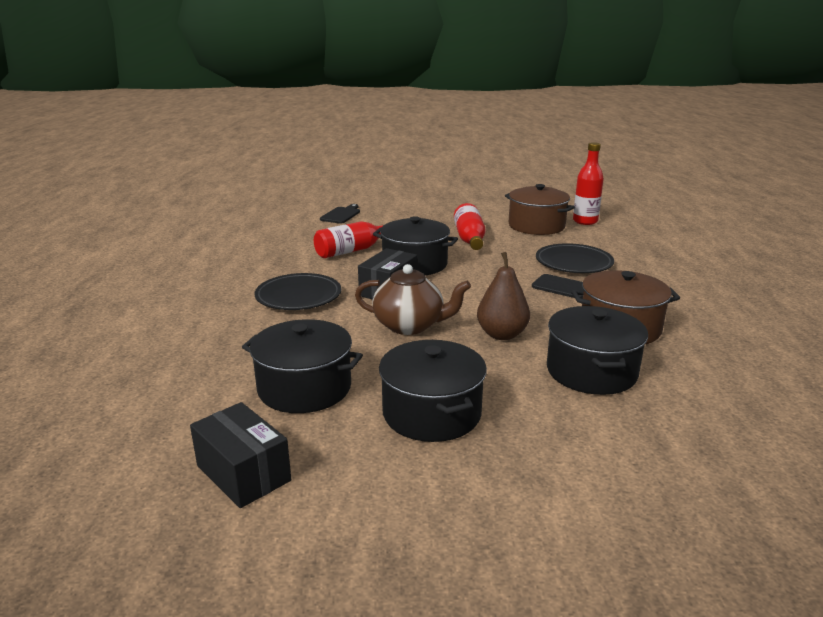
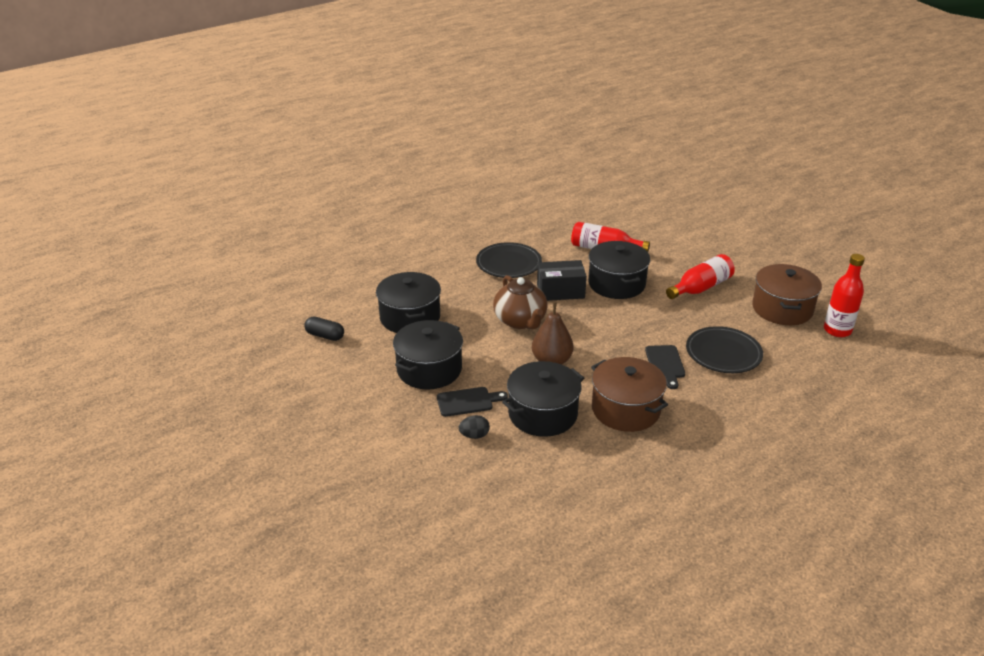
camera: 55 degrees right, 10 degrees up
black box [190,402,291,508] -> black capsule [304,316,344,341]
black cutting board [320,204,360,224] -> black cutting board moved to [437,387,508,417]
none -> black egg [459,415,490,439]

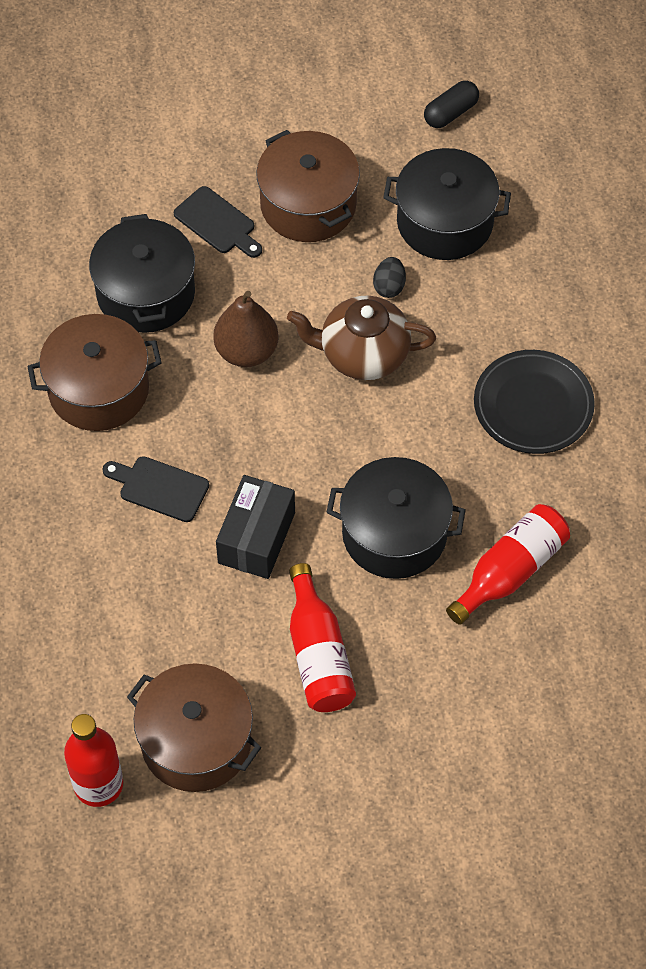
camera: 115 degrees right, 25 degrees up
black pot [393,320,463,389] -> brown pot [256,130,360,242]
black cutting board [437,387,508,417] -> black cutting board turned 60 degrees counterclockwise [174,186,262,258]
black egg [459,415,490,439] -> black egg moved to [373,257,406,298]
black box [537,260,587,301] -> black box moved to [216,475,295,579]
black plate [686,326,763,373] -> none

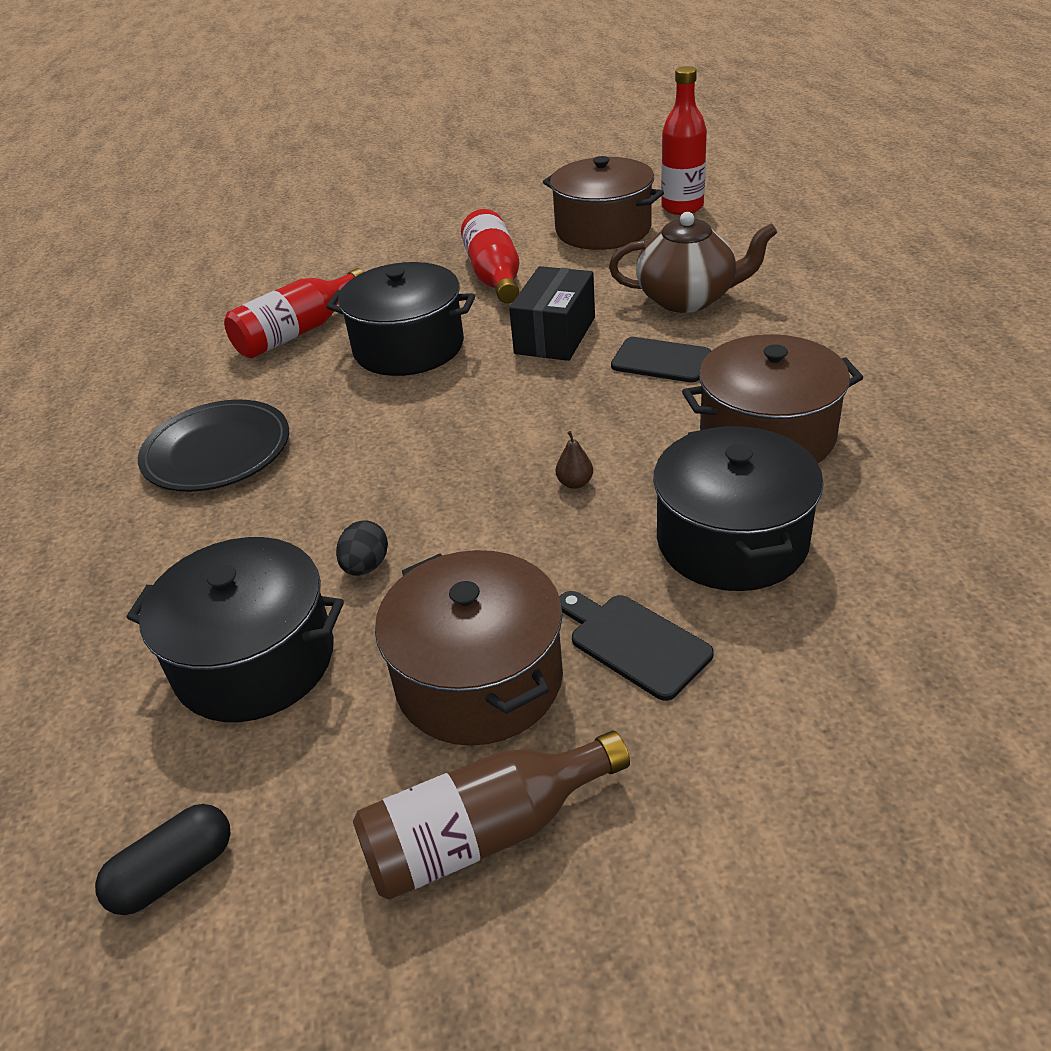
camera: 175 degrees left, 20 degrees down
brown pear [213,291,279,367] -> brown pear [556,431,593,489], size x0.42
brown teapot [287,296,436,380] -> brown teapot moved to [609,212,777,313]
none -> brown bottle [353,731,630,900]

